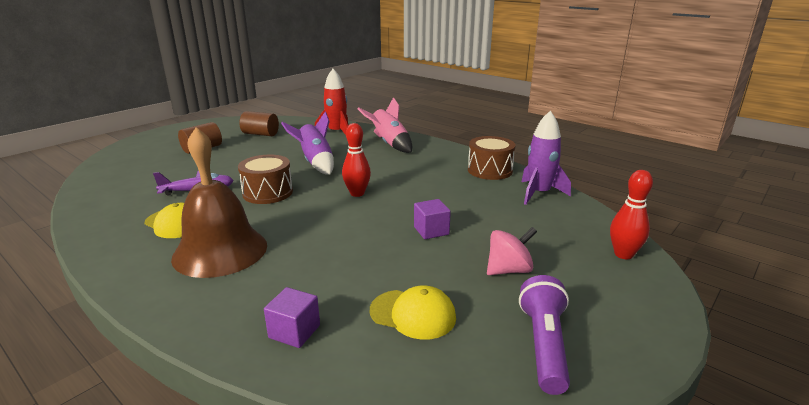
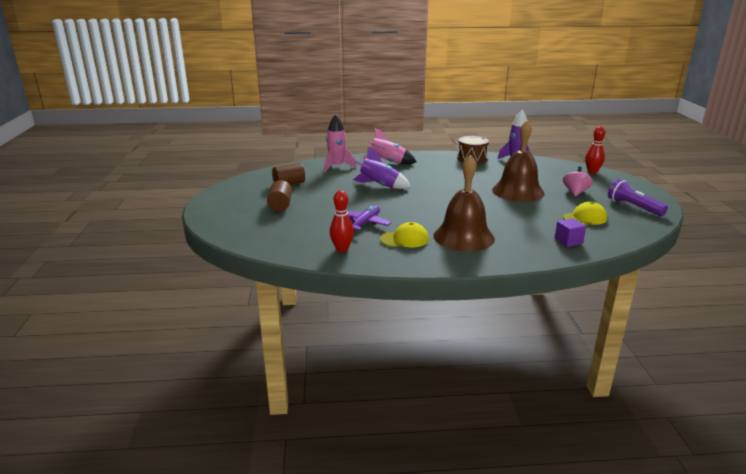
camera: 45 degrees left, 0 degrees up
brown drum [238,155,293,204] -> none
red rocket [315,69,348,135] -> pink rocket [324,114,356,172]
red bowling pin [342,123,371,197] -> red bowling pin moved to [330,190,354,252]
purple cube [414,199,451,239] -> brown bell [492,121,545,202]

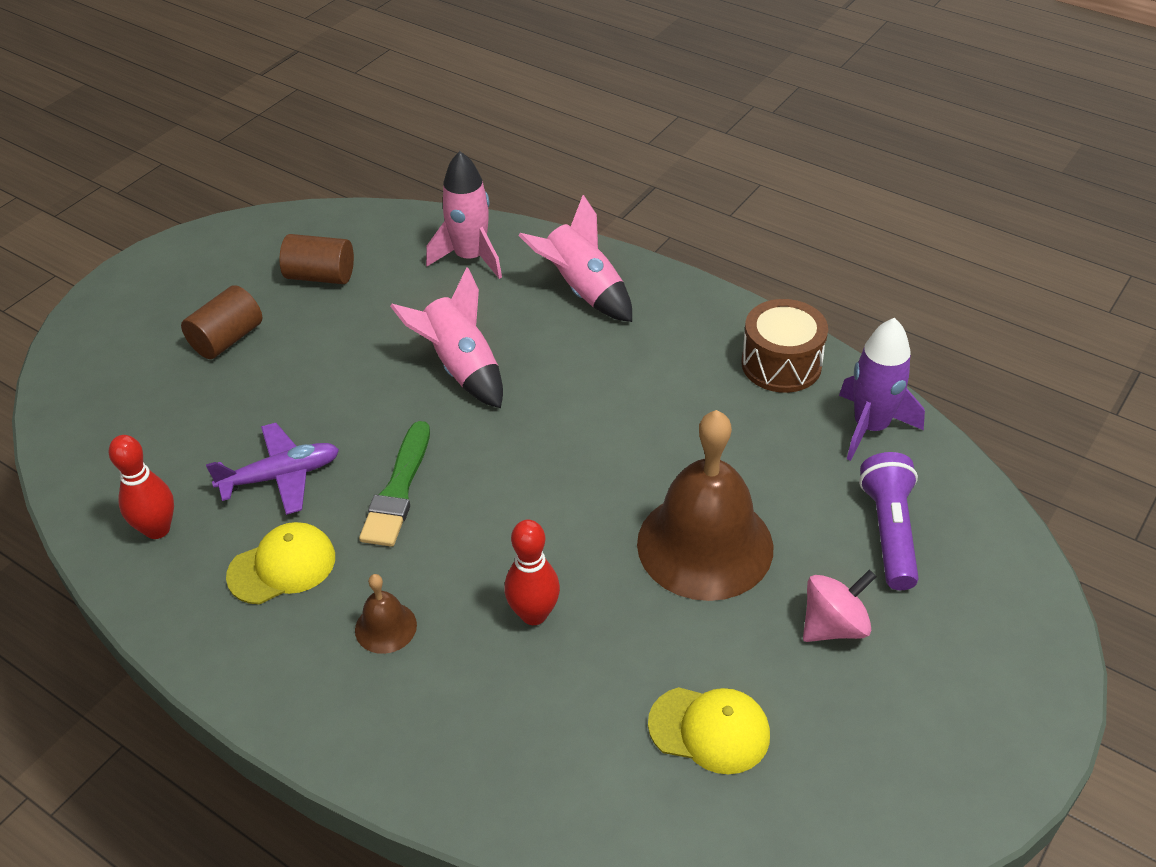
camera: 40 degrees right, 20 degrees up
purple rocket [353,147,411,189] -> pink rocket [390,268,503,408]
yellow cap [380,222,429,247] -> yellow cap turned 60 degrees counterclockwise [226,522,335,604]
brown bell [433,154,495,251] -> brown bell [355,574,417,654], size x0.43
purple cube [555,218,586,247] -> none
red bowling pin [585,126,605,174] -> red bowling pin moved to [505,520,560,625]
purple flashlight [608,179,668,216] -> purple flashlight moved to [859,452,919,590]
none -> green brush [359,421,430,547]

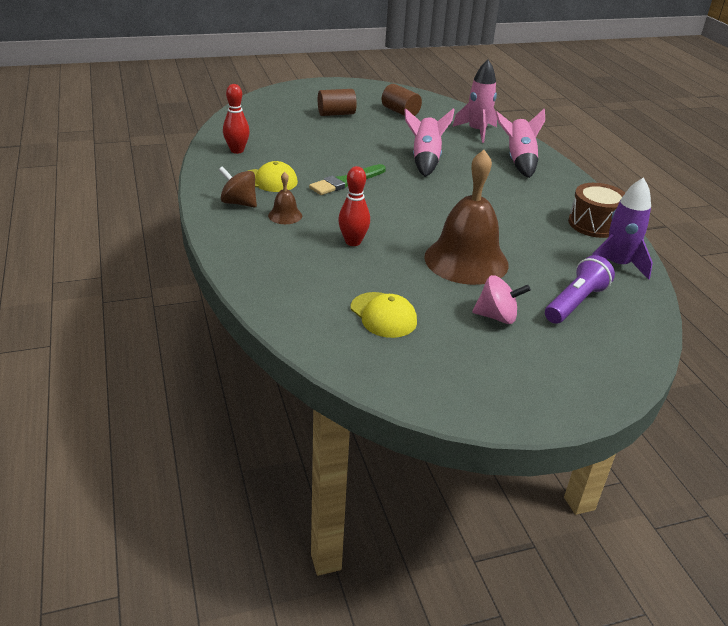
camera: 35 degrees right, 10 degrees down
purple plane [206,423,339,515] -> none
none -> brown spinning top [219,166,257,208]

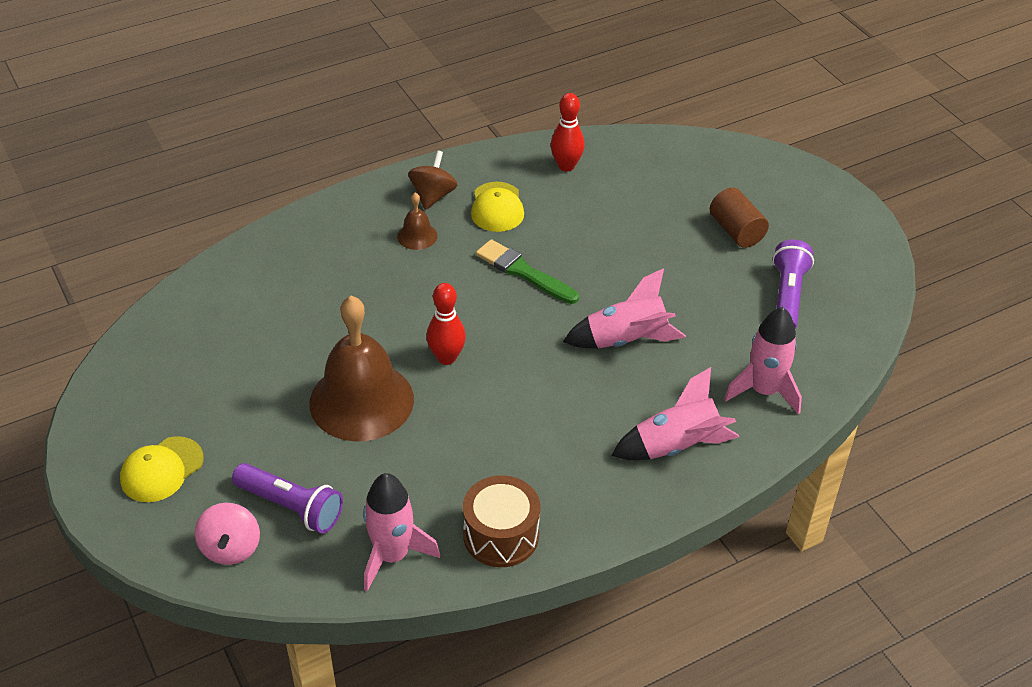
camera: 80 degrees right, 10 degrees up
red bowling pin [338,166,370,246] -> red bowling pin moved to [426,283,466,365]
yellow cap [351,292,417,338] -> yellow cap moved to [120,436,204,502]
brown cylinder [382,84,422,116] -> purple flashlight [772,239,814,328]
pink spinning top [472,275,531,324] -> pink spinning top moved to [195,503,260,565]
purple rocket [592,177,653,280] -> pink rocket [363,473,440,591]

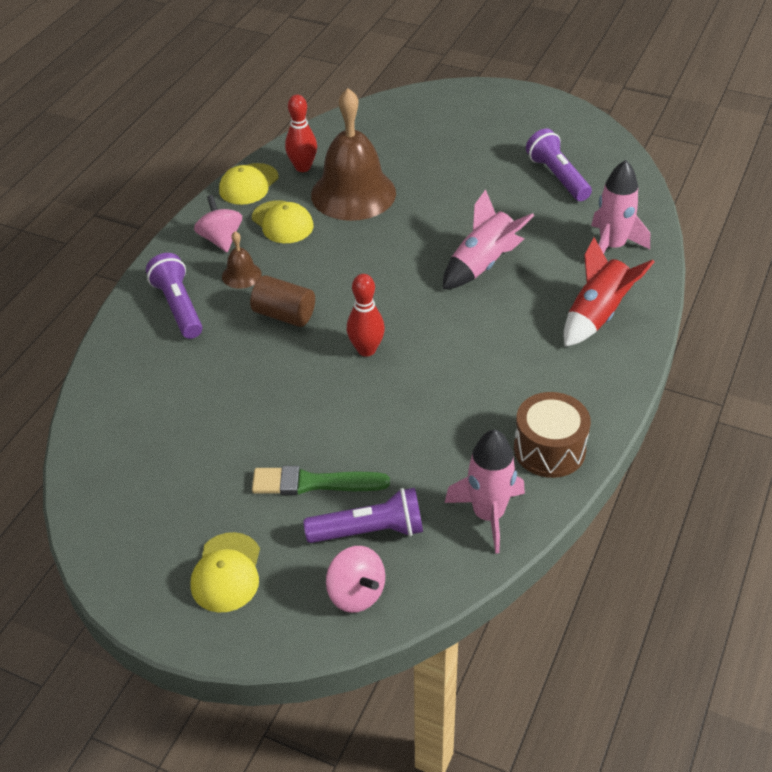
camera: 35 degrees left, 0 degrees up
brown bell [309,296,414,442] -> brown bell moved to [311,88,396,221]
brown spinning top [408,150,458,210] -> pink spinning top [194,195,242,252]
green brush [476,239,579,304] -> green brush moved to [252,466,390,495]
pink rocket [611,367,739,460] -> red rocket [563,238,655,347]
brown cylinder [710,187,769,248] -> brown cylinder moved to [250,275,315,327]
none -> purple flashlight [146,253,202,339]
none -> yellow cap [219,163,278,205]

